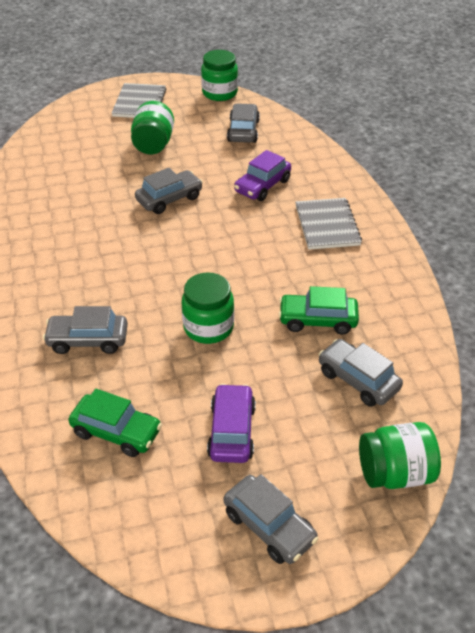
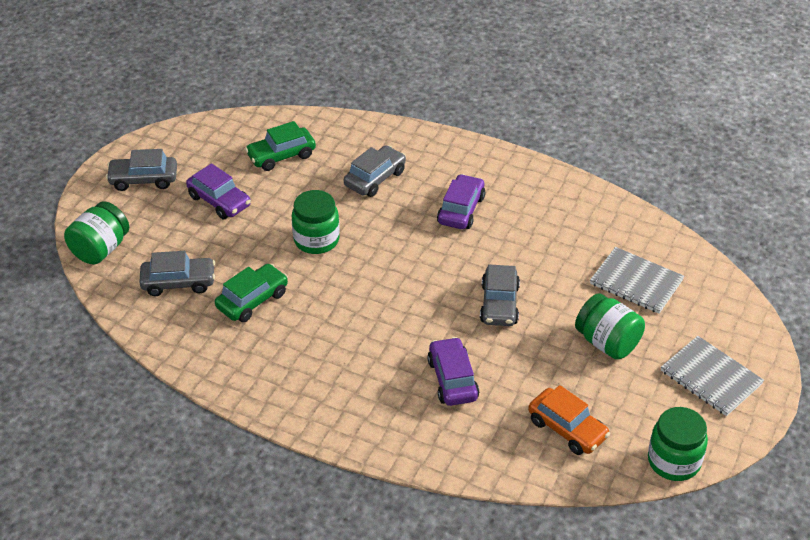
camera: 130 degrees right, 0 degrees up
grey car [227,104,260,143] -> orange car [528,385,610,455]
grey notebook [295,198,362,250] -> grey notebook moved to [590,247,684,314]
none -> purple car [437,174,485,229]

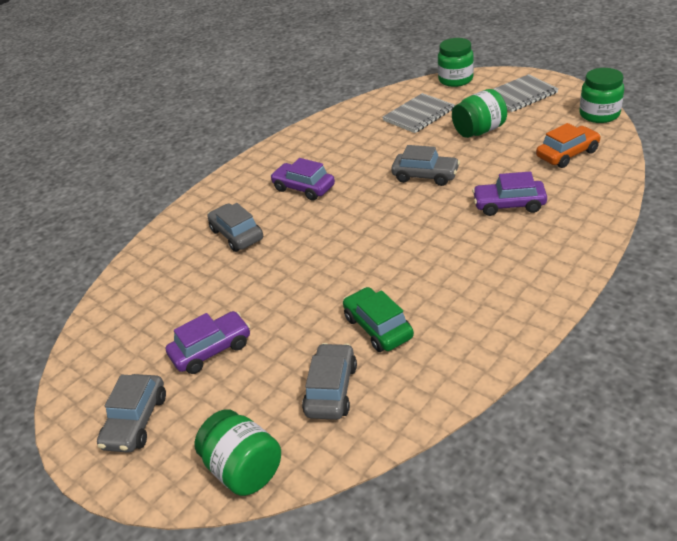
camera: 70 degrees left, 5 degrees down
green car [245,121,316,171] -> none
green jar [292,190,340,254] -> green jar moved to [438,38,474,87]

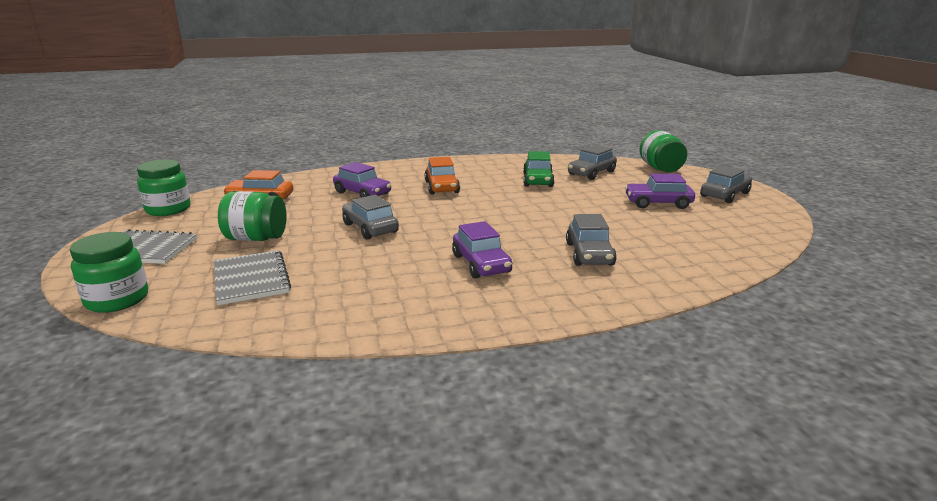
camera: 150 degrees left, 15 degrees down
grey notebook [382,93,455,133] -> grey notebook turned 75 degrees clockwise [214,250,291,305]
none -> orange car [425,157,460,194]

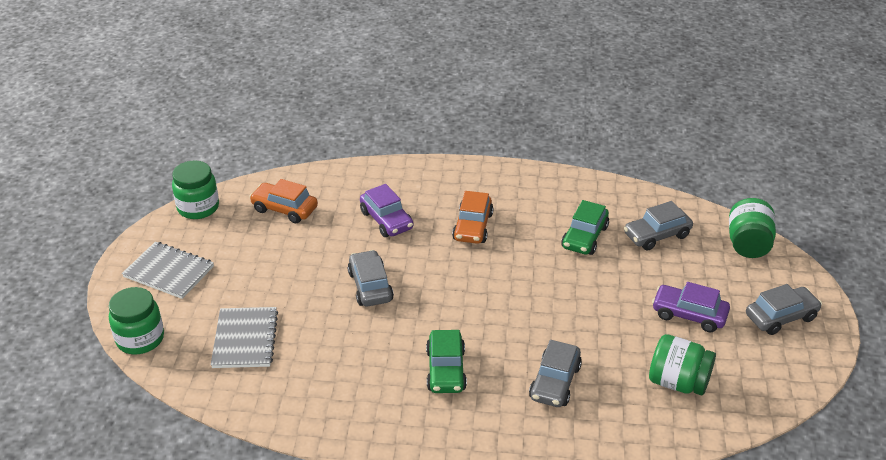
camera: 20 degrees right, 15 degrees up
green jar [218,191,287,241] -> green jar moved to [649,334,716,395]
purple car [452,221,512,279] -> green car [426,330,467,393]

